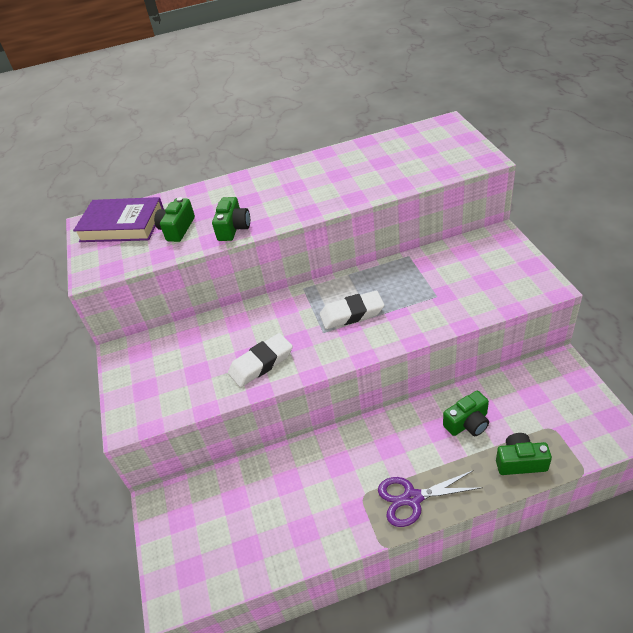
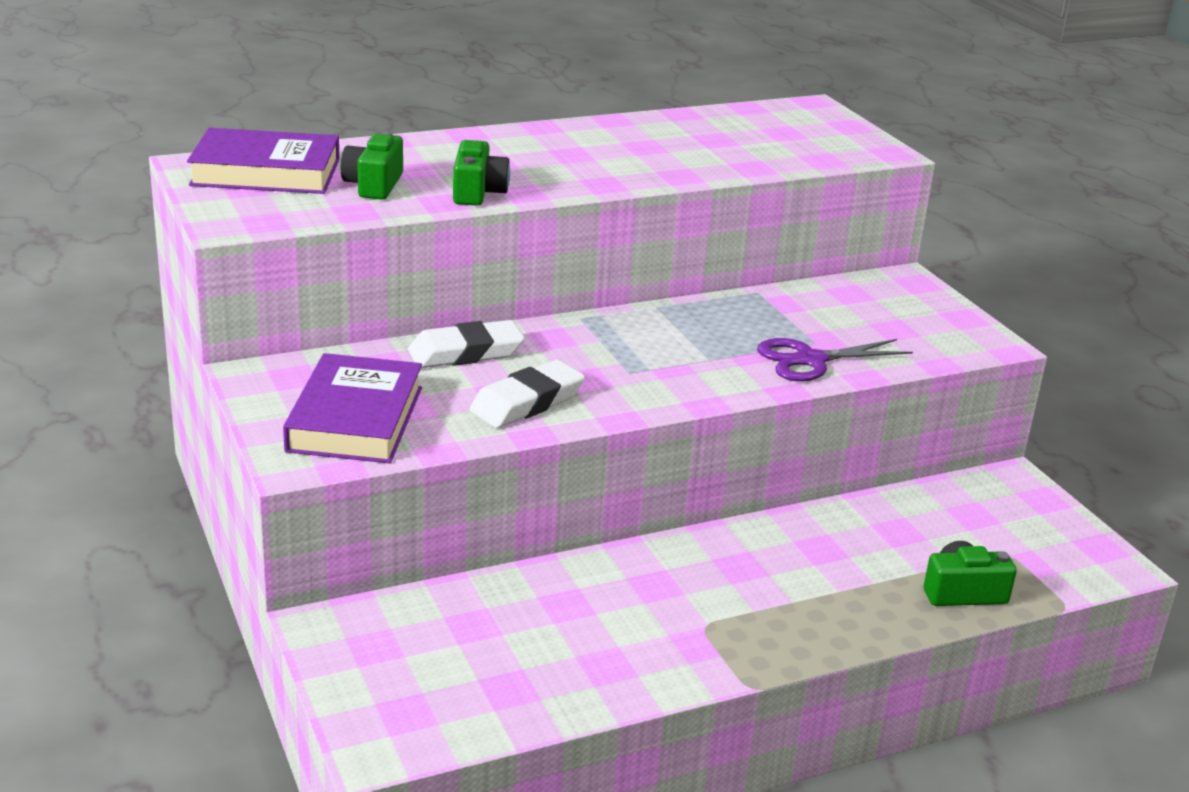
camera: 15 degrees left, 15 degrees down
white eraser [320,291,384,329] -> white eraser moved to [408,320,524,368]
purple scissors [378,470,483,527] -> purple scissors moved to [757,338,913,382]
green camera [443,391,489,436] -> none
none -> purple book [283,353,422,463]

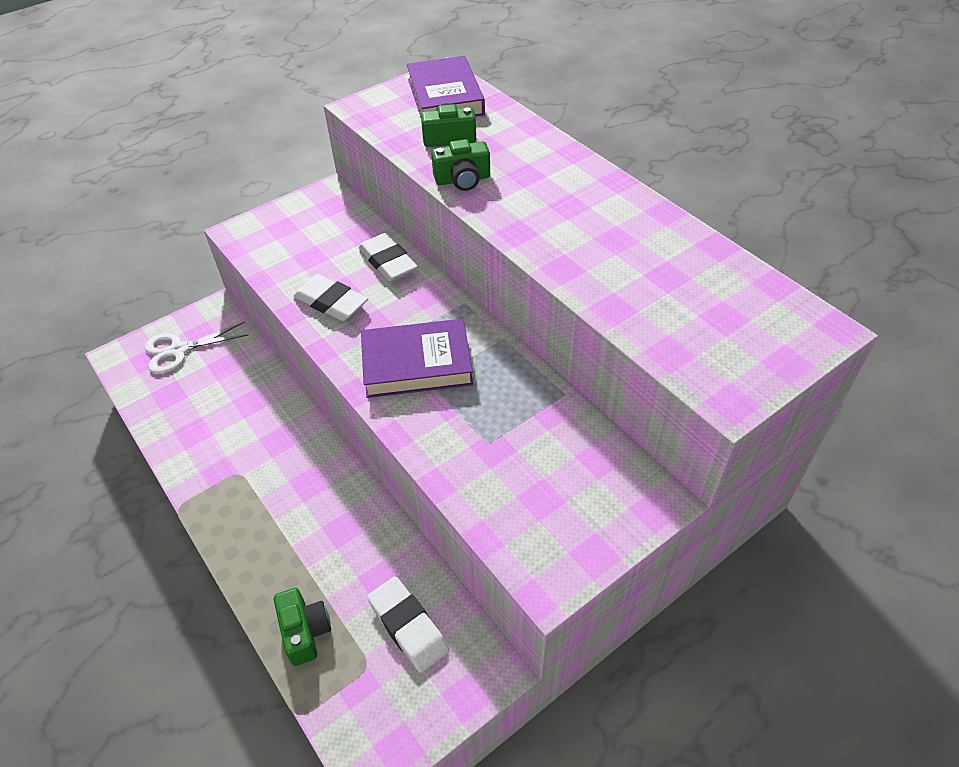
camera: 80 degrees right, 20 degrees up
purple book [283,353,422,463] -> purple book moved to [361,319,473,398]
purple scissors [757,338,913,382] -> none
none -> white scissors [145,322,249,374]
none -> white eraser [367,577,449,673]

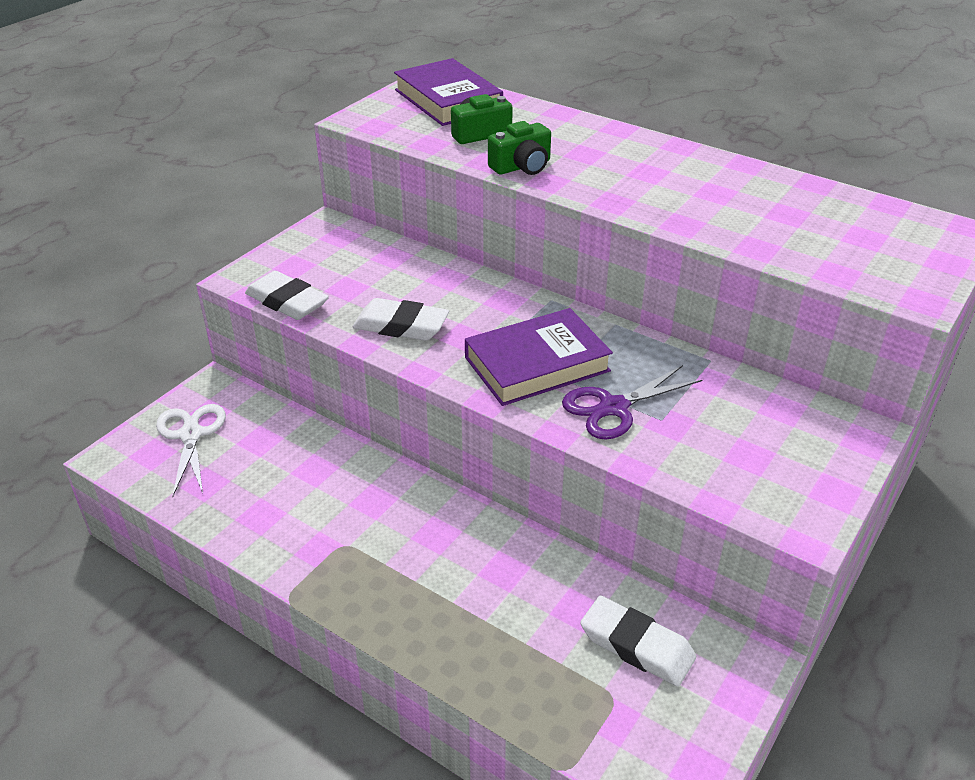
camera: 20 degrees left, 10 degrees down
white scissors [145,322,249,374] -> white scissors turned 120 degrees clockwise [156,404,226,497]
green camera [274,588,331,666] -> none
white eraser [359,233,418,281] -> white eraser moved to [245,271,329,320]
none -> purple scissors [562,365,702,439]

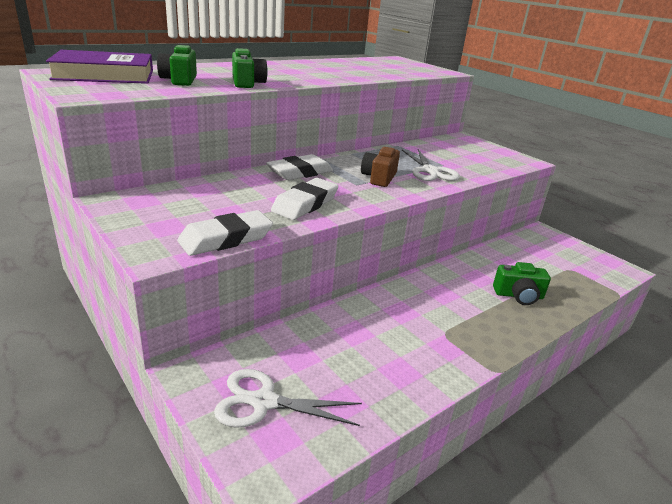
camera: 75 degrees left, 10 degrees down
purple book [465,308,613,406] -> brown camera [361,146,400,187]
purple scissors [562,365,702,439] -> white scissors [402,149,460,181]
white eraser [580,596,696,686] -> white eraser moved to [266,154,333,180]
none -> green camera [493,262,551,305]

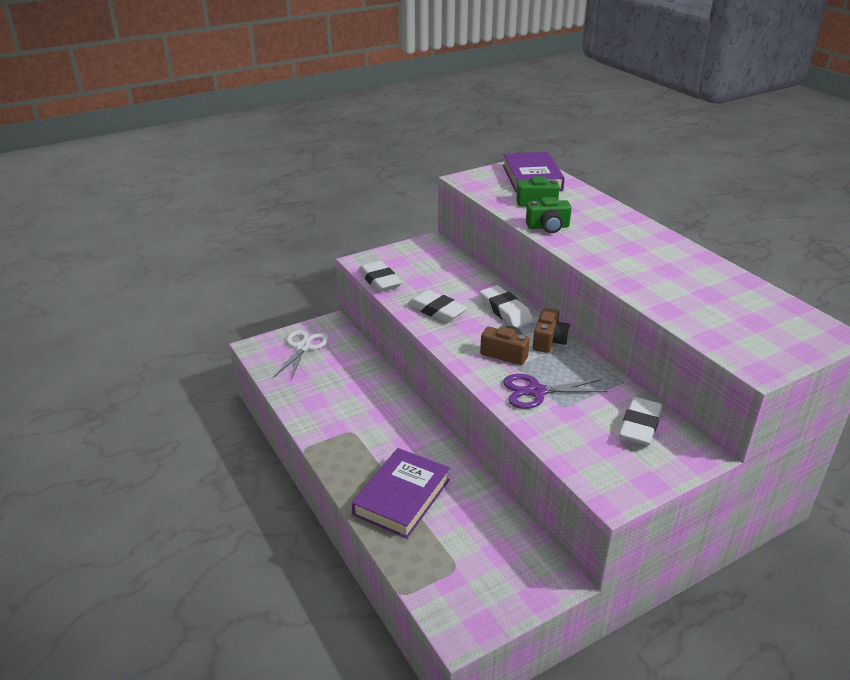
camera: 100 degrees right, 5 degrees up
white scissors [402,149,460,181] -> purple scissors [503,374,607,409]
green camera [493,262,551,305] -> purple book [352,448,450,538]
none -> brown camera [533,308,570,353]
none -> white eraser [619,397,662,446]

